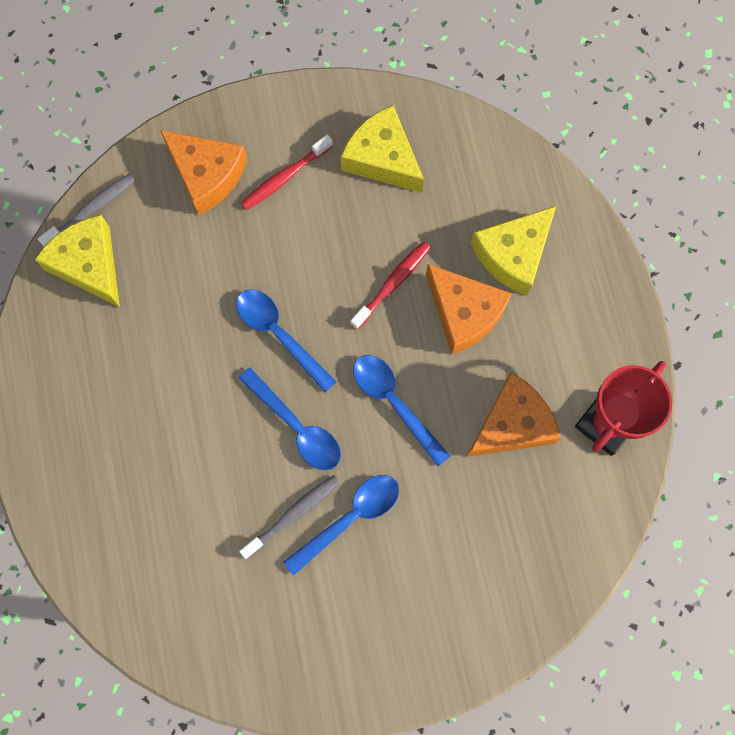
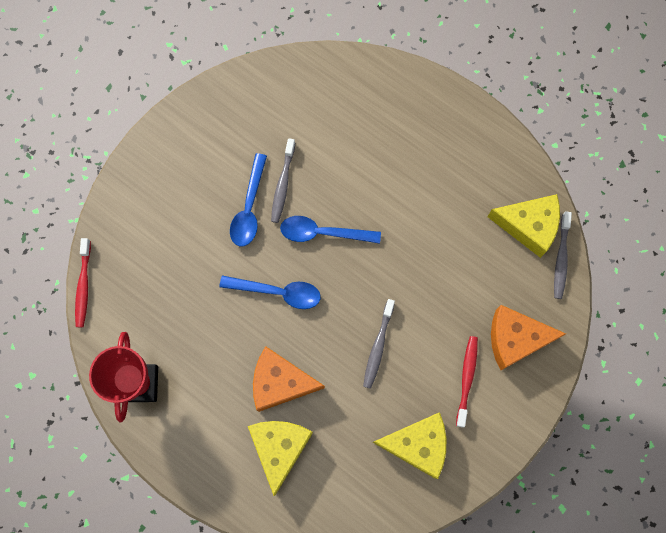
camera: 140 degrees right, 0 degrees up
blue spoon [236,289,337,392] -> none
red toothbrush [350,241,431,330] -> red toothbrush moved to [75,238,91,327]
orange cheese [467,372,561,457] -> none
none -> grey toothbrush [363,299,395,389]

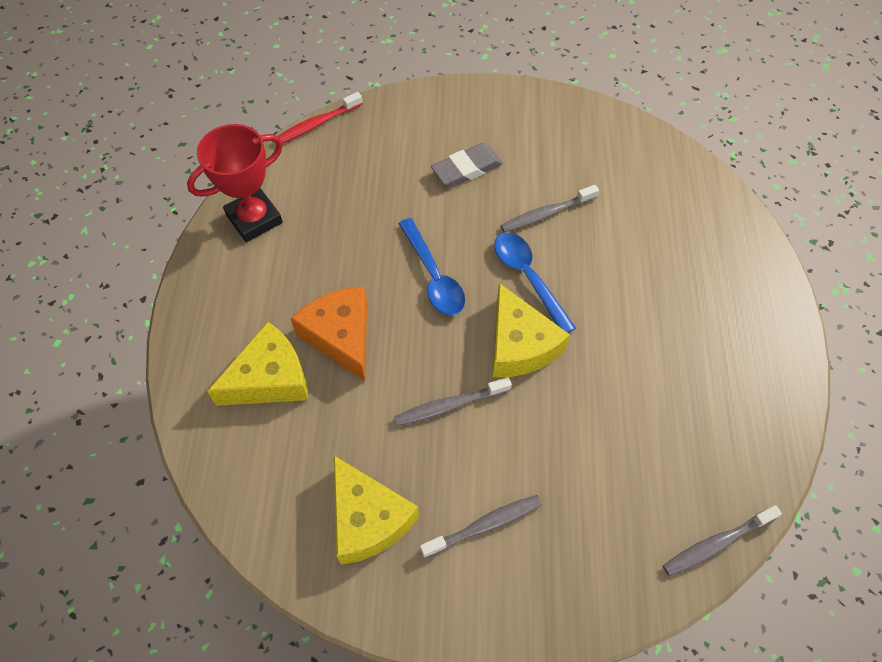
camera: 55 degrees right, 15 degrees down
blue spoon [230,153,267,246] -> none
red toothbrush [456,336,478,428] -> grey toothbrush [420,495,542,558]
yellow cheese [487,194,560,258] -> yellow cheese moved to [493,283,570,377]
orange cheese [491,305,566,370] -> none
none -> grey eraser [431,143,503,187]

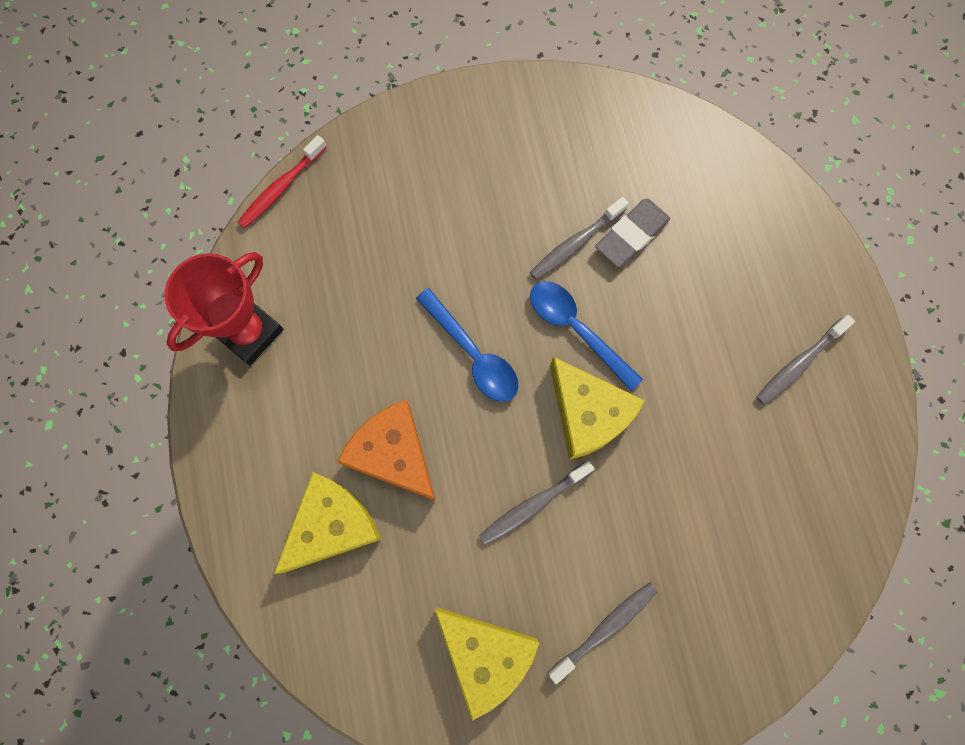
camera: 15 degrees left, 15 degrees up
grey eraser [431,143,503,187] -> grey eraser moved to [595,199,670,267]
grey toothbrush [663,505,782,576] -> grey toothbrush moved to [756,315,855,405]

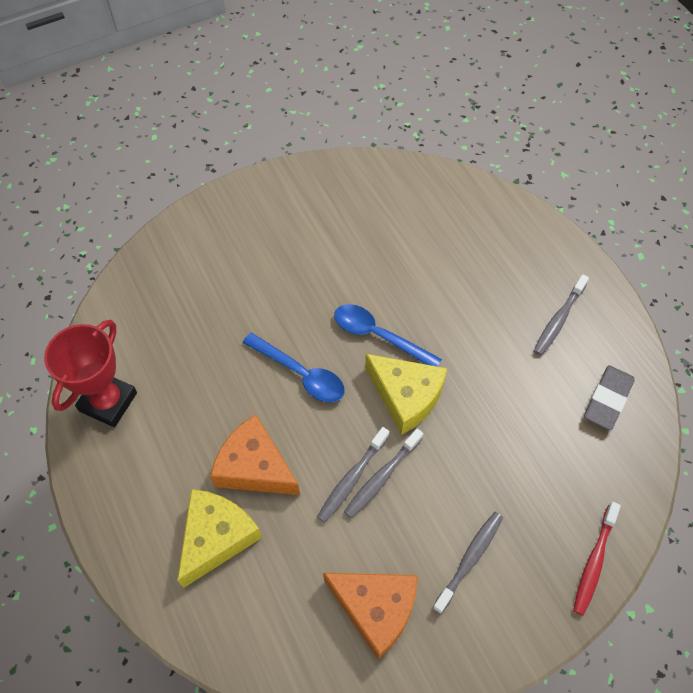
camera: 15 degrees left, 15 degrees down
red toothbrush [238,135,327,228] -> red toothbrush moved to [573,502,621,616]
yellow cheese [435,607,539,721] -> orange cheese [323,573,418,659]
grey toothbrush [530,197,629,280] -> grey toothbrush moved to [317,427,390,523]
grey eraser [595,199,670,267] -> grey eraser moved to [584,365,635,430]

